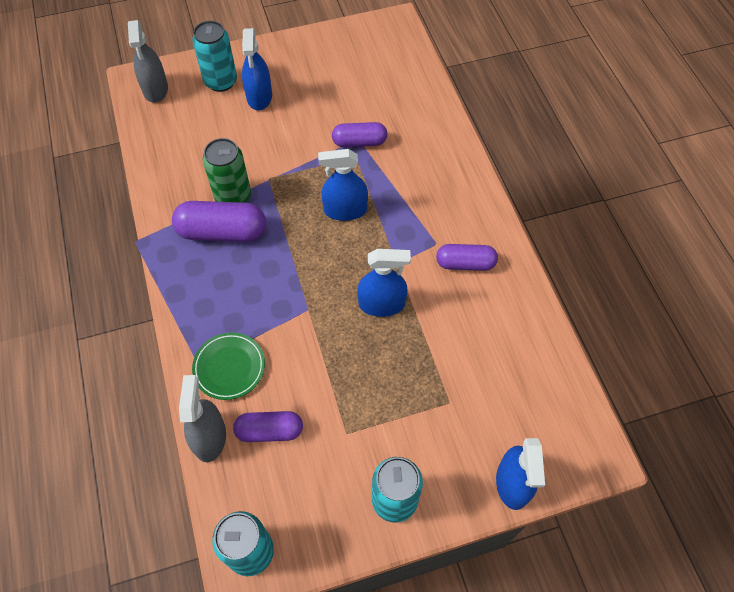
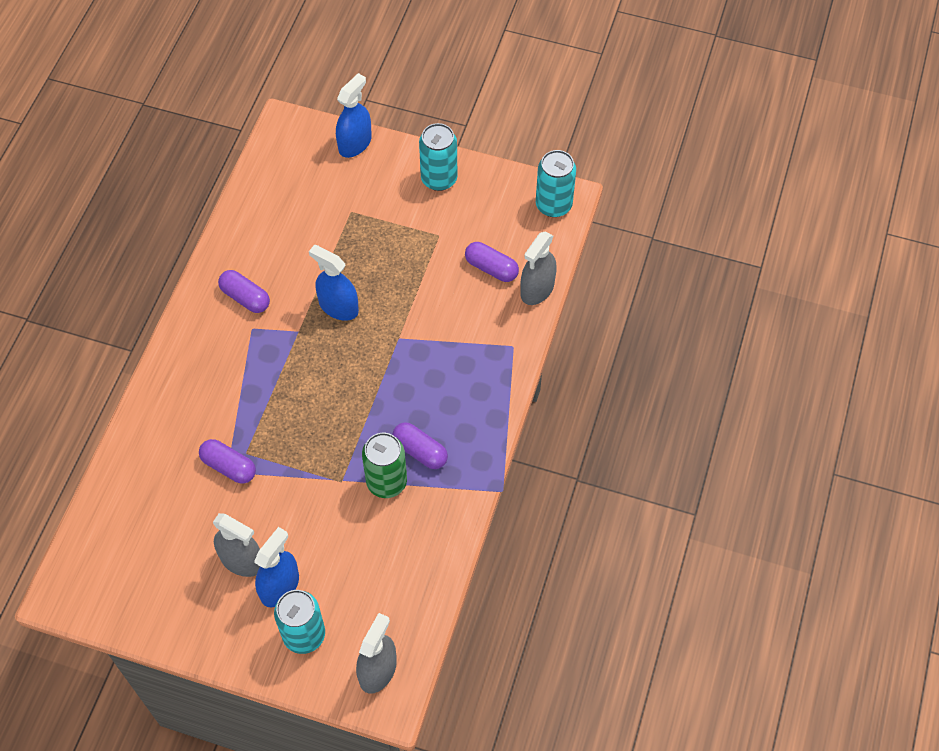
camera: 145 degrees left, 0 degrees up
purple capsule [172,201,266,242] -> purple capsule [392,422,448,469], size x0.65
green plate [192,332,265,400] -> none
blue spray bottle [318,149,368,221] -> none
none -> grey spray bottle [213,513,260,577]

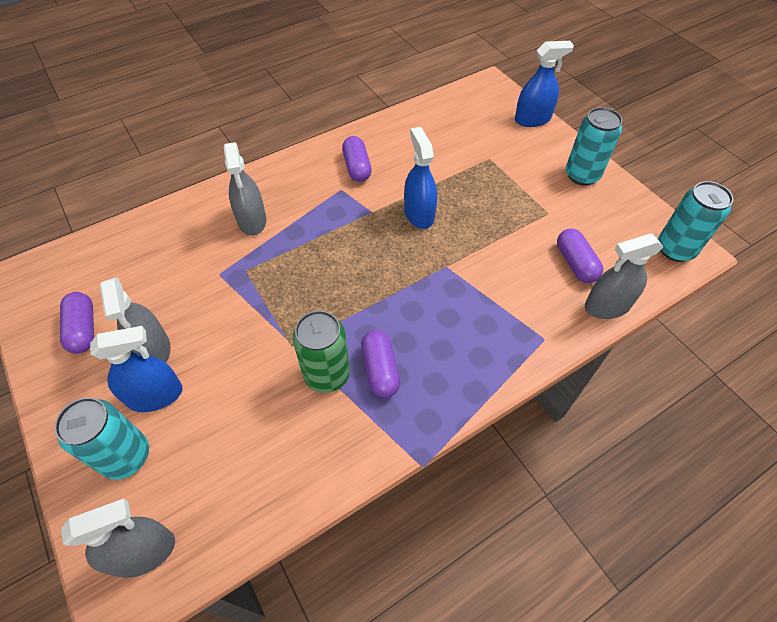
camera: 40 degrees right, 5 degrees down
purple capsule [199,439,256,483] -> purple capsule moved to [60,292,94,354]
none -> grey spray bottle [223,142,266,236]

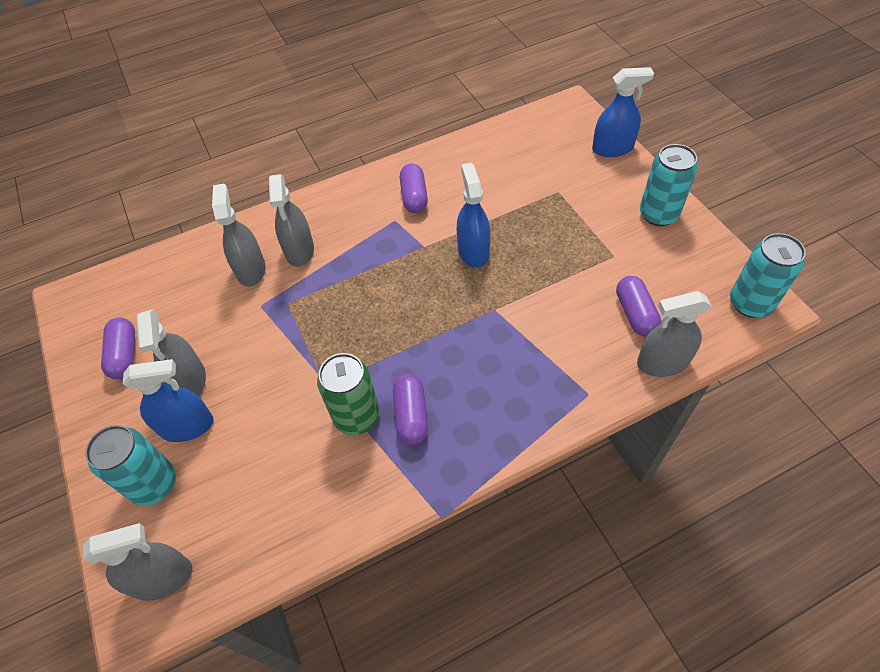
camera: 10 degrees right, 0 degrees up
none -> grey spray bottle [212,184,266,286]

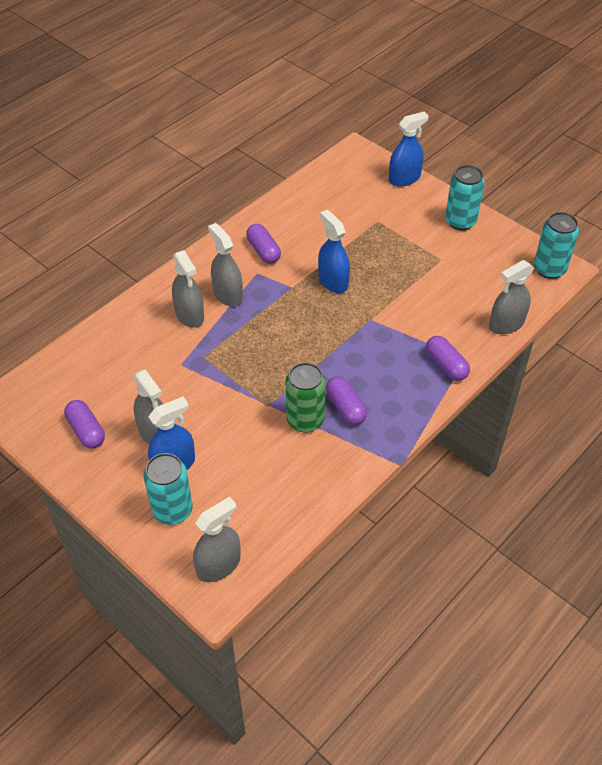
camera: 25 degrees left, 5 degrees down
grey spray bottle [212,184,266,286] -> grey spray bottle moved to [208,223,243,307]
purple capsule [616,276,662,337] -> purple capsule moved to [426,336,470,381]

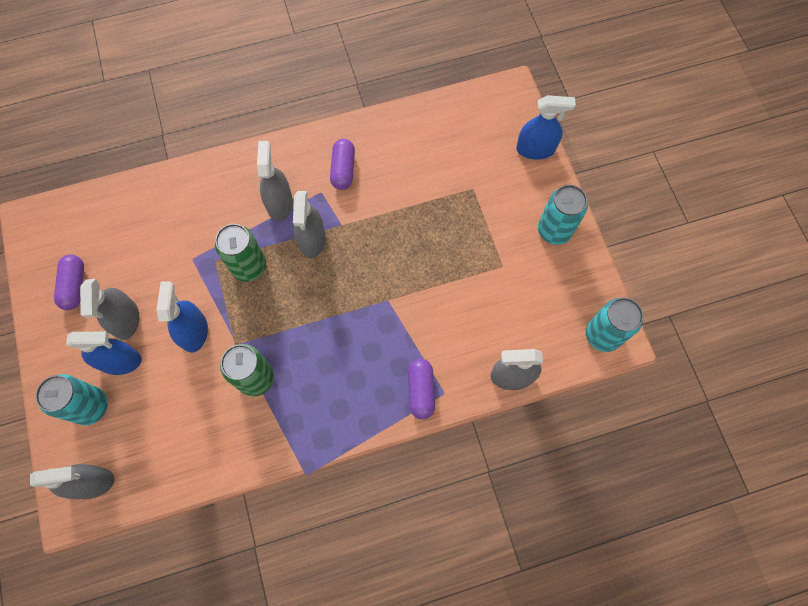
camera: 30 degrees right, 20 degrees up
grey spray bottle [172,250,204,328] -> grey spray bottle moved to [293,191,325,258]
blue spray bottle [318,210,350,293] -> blue spray bottle moved to [156,281,208,353]
purple capsule [326,376,367,425] -> none
none -> green can [215,224,266,282]

